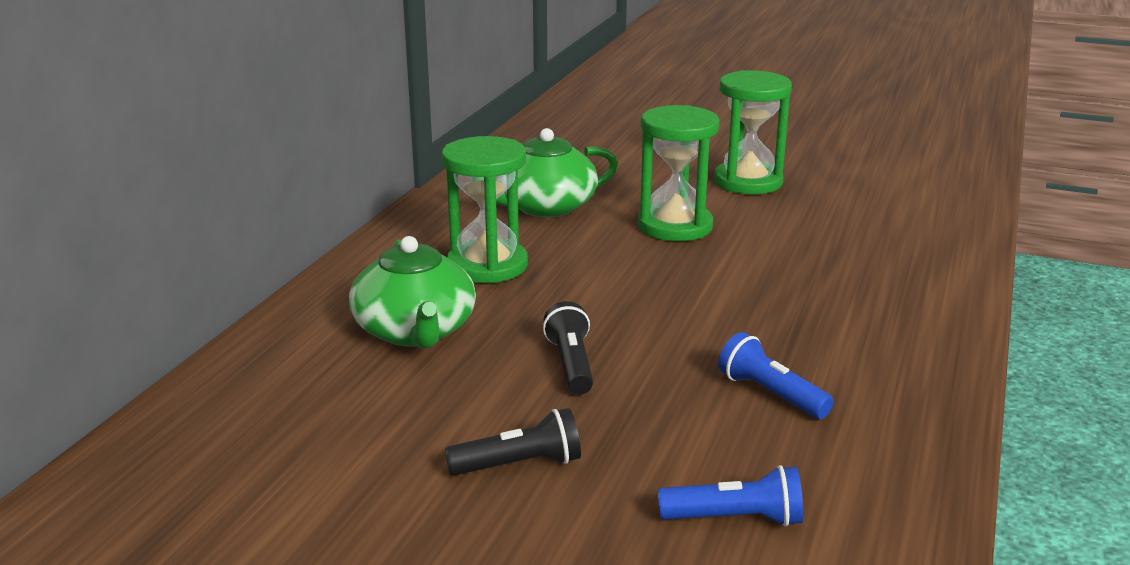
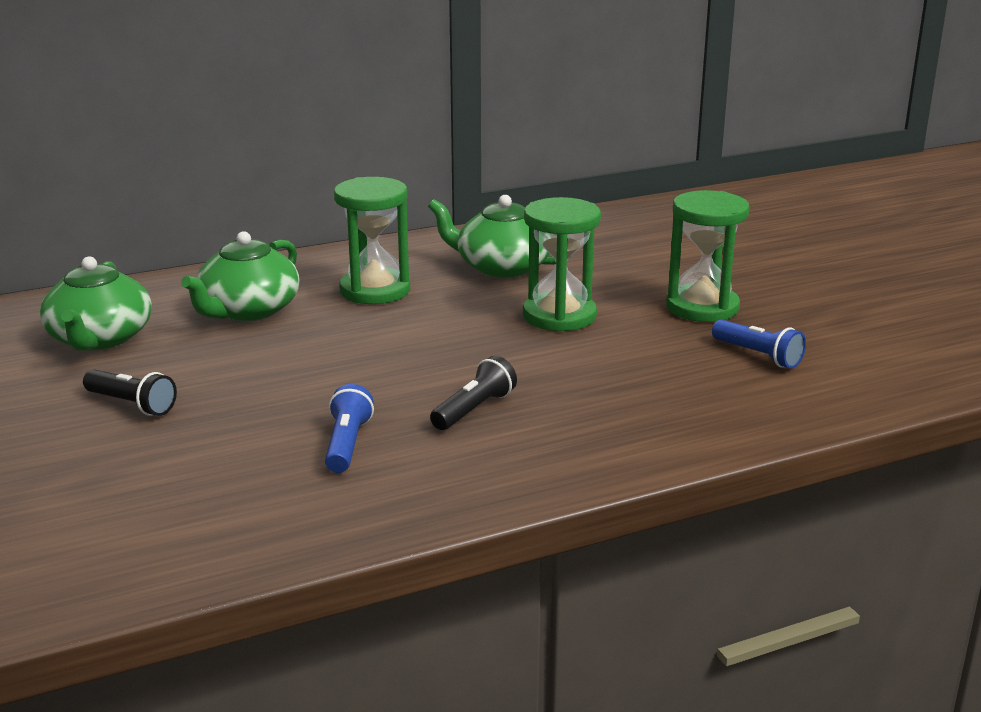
camera: 45 degrees right, 0 degrees up
black flashlight [543,301,593,395] -> black flashlight moved to [430,356,517,430]
blue flashlight [658,465,803,527] -> blue flashlight moved to [712,320,806,369]
none -> green teapot [40,256,152,351]

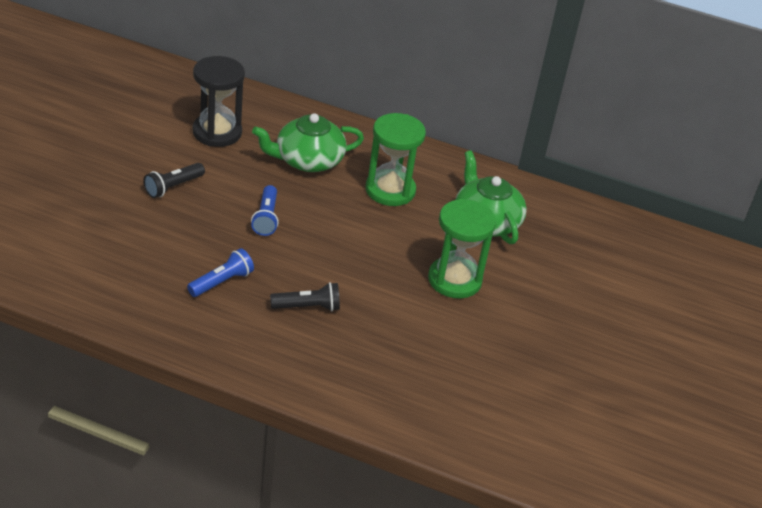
camera: 40 degrees right, 15 degrees up
green teapot [40,256,152,351] -> black hourglass [193,56,245,147]
black flashlight [83,369,177,416] -> black flashlight turned 60 degrees clockwise [143,163,205,198]
green hourglass [666,190,749,322] -> none
blue flashlight [712,320,806,369] -> blue flashlight moved to [251,185,279,236]

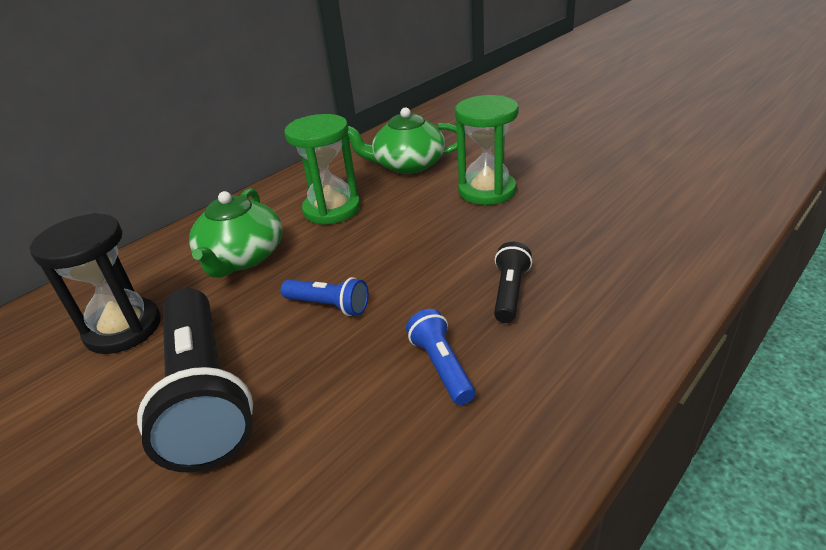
camera: 60 degrees left, 5 degrees down
black flashlight [143,163,205,198] -> black flashlight [137,288,253,472], size x2.13

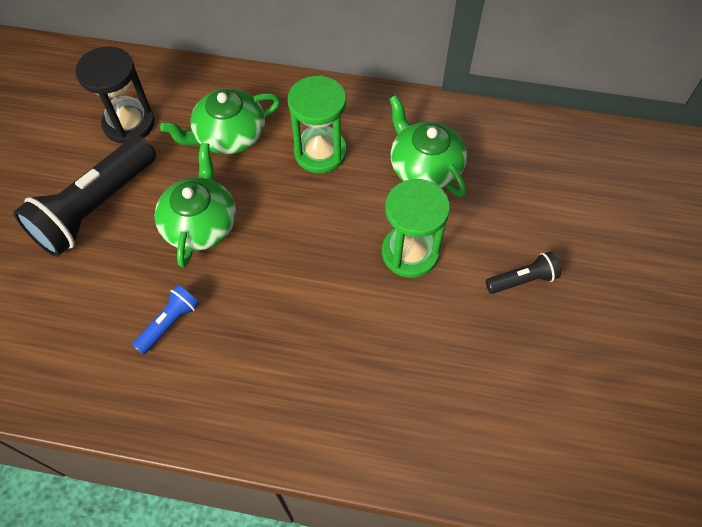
camera: 55 degrees right, 25 degrees up
blue flashlight [281,277,369,316] -> green teapot [155,143,236,268]
black flashlight [494,242,532,323] -> black flashlight moved to [486,252,561,294]

